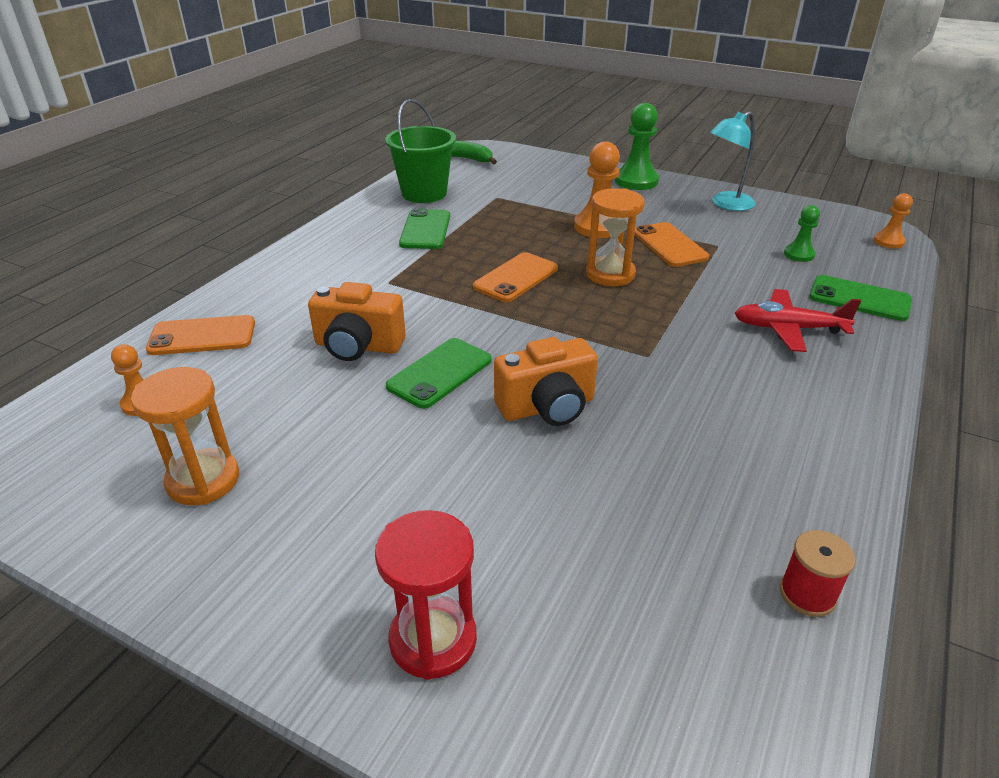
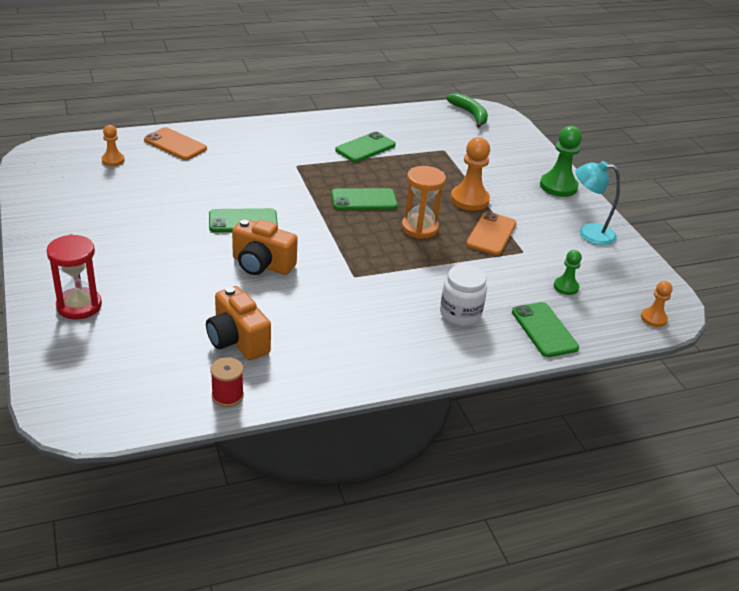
camera: 40 degrees right, 0 degrees up
orange hourglass [131,367,239,505] -> none
orange camera [308,282,406,361] -> orange camera moved to [206,286,271,360]
green bucket [385,99,456,203] -> none
orange phone [473,252,558,302] -> green phone [331,188,398,210]
red plane [735,289,861,352] -> white jar [440,265,487,326]

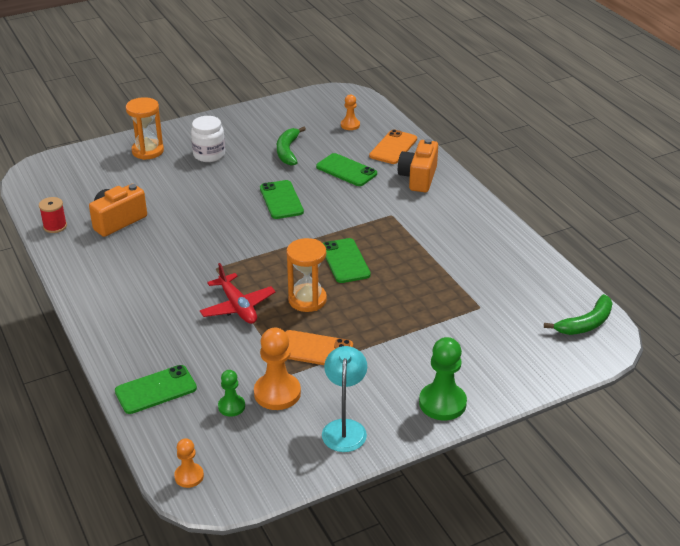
camera: 85 degrees right, 0 degrees up
red hourglass [46,234,102,319] -> orange hourglass [126,97,164,160]
orange camera [232,219,298,275] -> orange camera moved to [398,139,438,192]
green phone [335,131,396,162] -> green phone moved to [316,153,377,186]
white jar [440,265,487,326] -> white jar moved to [191,116,225,162]
orange pawn [450,137,490,211] -> orange pawn moved to [254,327,301,410]
none -> red plane [200,263,276,324]
none -> green banana [277,127,306,166]

